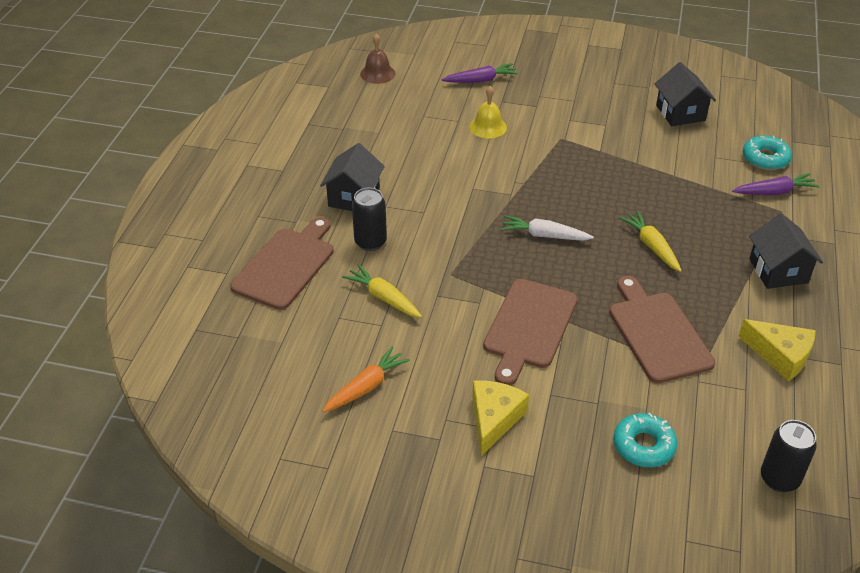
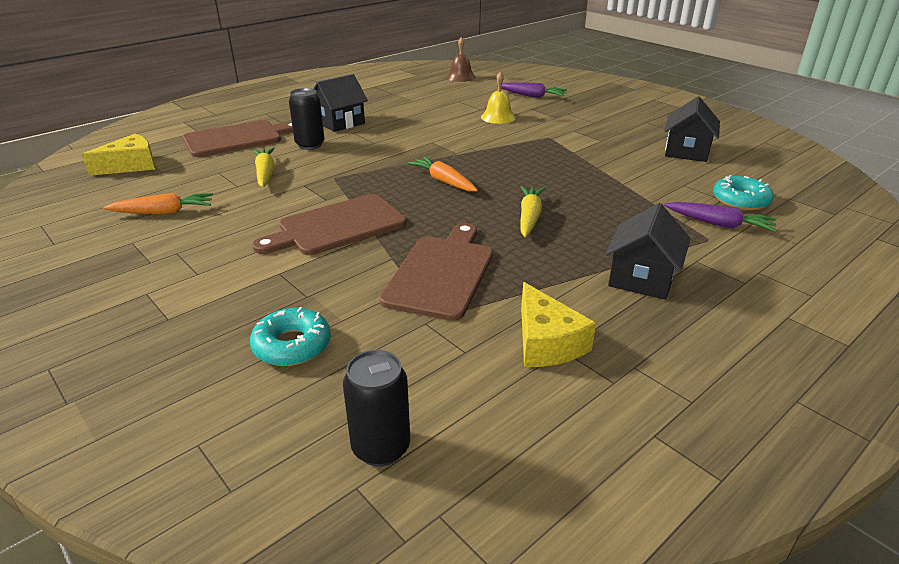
camera: 35 degrees right, 10 degrees down
yellow cheese [472,381,529,456] -> yellow cheese moved to [82,134,155,176]
white carrot [501,215,594,241] -> orange carrot [407,156,478,192]

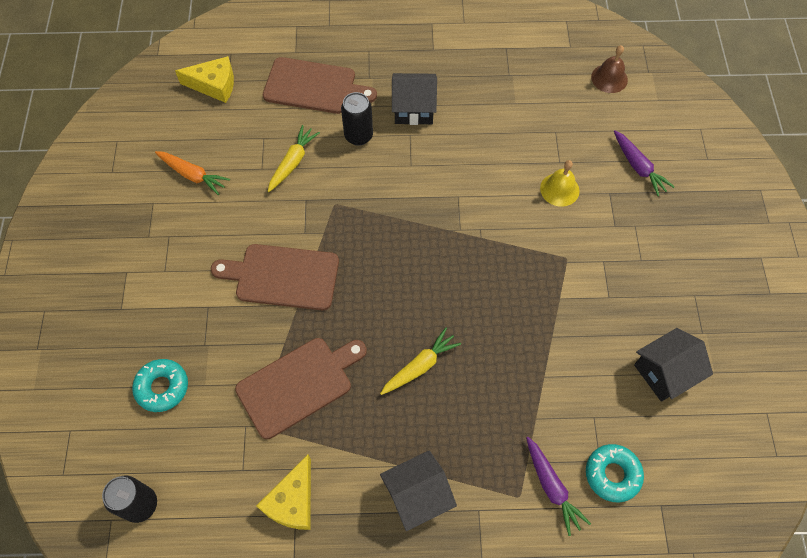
camera: 40 degrees right, 30 degrees up
orange carrot [407,156,478,192] -> none

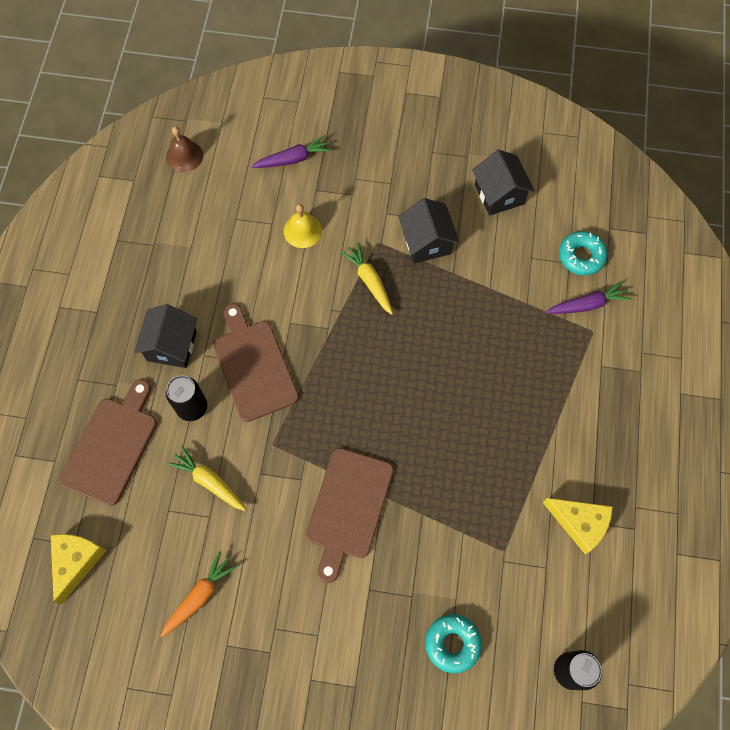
camera: 80 degrees left, 5 degrees up
brown cutting board [235,338,367,439] -> brown cutting board moved to [213,303,299,422]
yellow carrot [380,328,461,395] -> yellow carrot moved to [340,242,393,315]
black house [380,450,457,531] -> black house moved to [398,198,460,263]

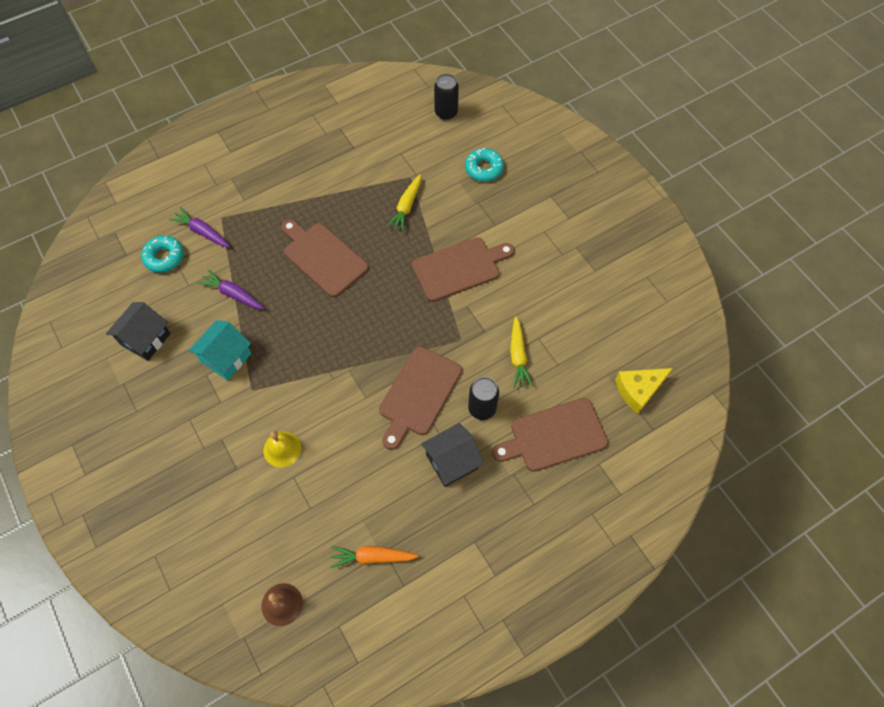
camera: 130 degrees left, 5 degrees down
orange carrot [161,551,238,637] -> orange carrot moved to [330,546,419,568]
purple carrot [252,135,332,168] -> purple carrot moved to [198,269,264,309]
yellow carrot [340,242,393,315] -> yellow carrot moved to [387,174,421,232]
black house [398,198,460,263] -> turquoise house [188,320,251,380]
yellow cheese [543,498,613,554] -> none
none -> brown cutting board [281,220,369,297]

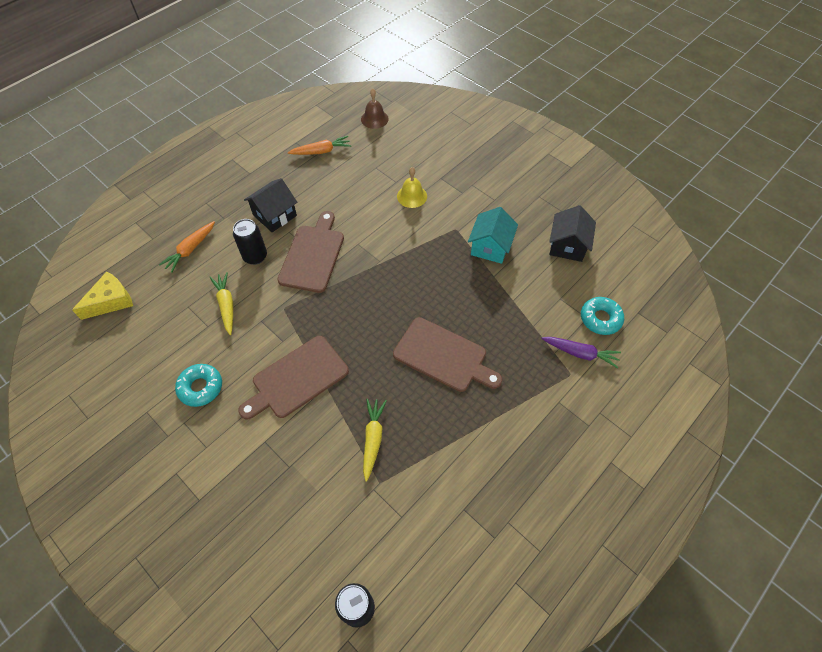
camera: 165 degrees right, 5 degrees down
purple carrot [198,269,264,309] -> none
turquoise donut [465,148,504,182] -> turquoise donut moved to [175,364,222,407]
brown cutting board [492,398,608,472] -> orange carrot [159,221,215,273]

